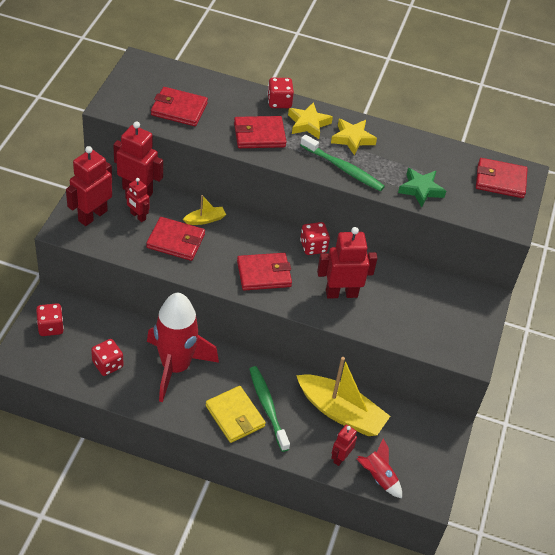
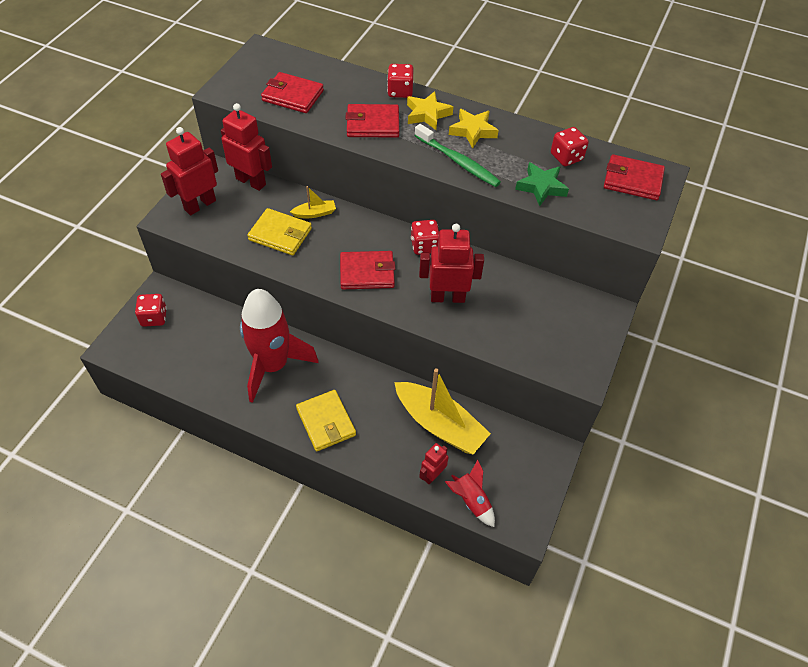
camera: 10 degrees right, 5 degrees up
red dice [91,339,124,376] -> red dice moved to [551,127,589,166]
red robot [125,178,149,222] -> none
red wallet [146,217,205,261] -> yellow wallet [247,208,312,255]
green toothbrush [249,366,290,452] -> none

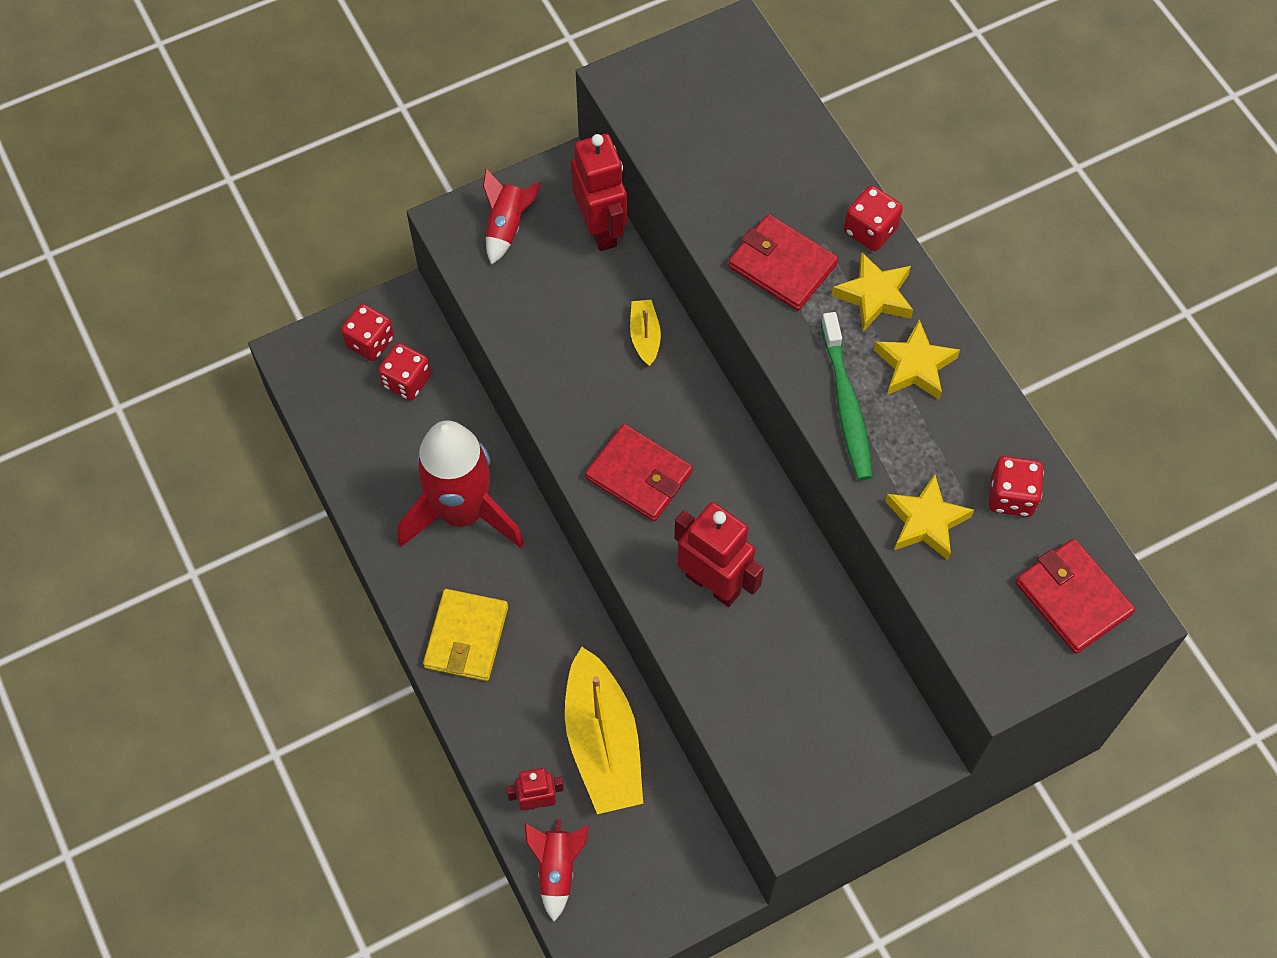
camera: 40 degrees right, 10 degrees up
red robot [161,127,218,215] -> red rocket [483,169,541,265]
yellow wallet [247,208,312,255] -> none
red wallet [261,72,324,113] -> none
yellow boat [290,186,336,218] -> yellow boat turned 120 degrees counterclockwise [630,300,661,366]
red dice [411,220,439,255] -> red dice moved to [378,343,431,401]
green star [515,162,569,206] -> yellow star [885,474,974,560]

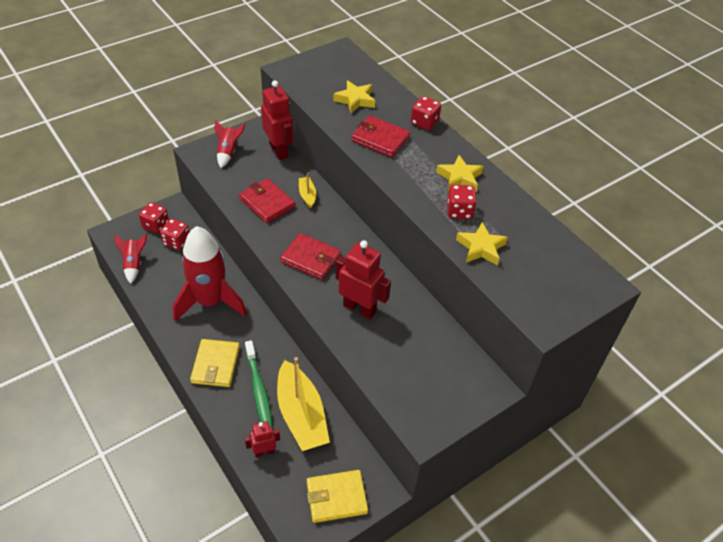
camera: 10 degrees left, 15 degrees down
red rocket [525,819,589,922] -> red rocket moved to [114,233,147,284]
green toothbrush [821,312,873,480] -> green toothbrush moved to [245,340,273,429]
yellow star [831,252,913,331] -> yellow star moved to [333,80,375,113]
red dice [989,456,1044,517] -> red dice moved to [447,185,477,219]
red wallet [1015,539,1135,654] -> red wallet moved to [239,178,295,223]
none -> yellow wallet [307,470,368,523]

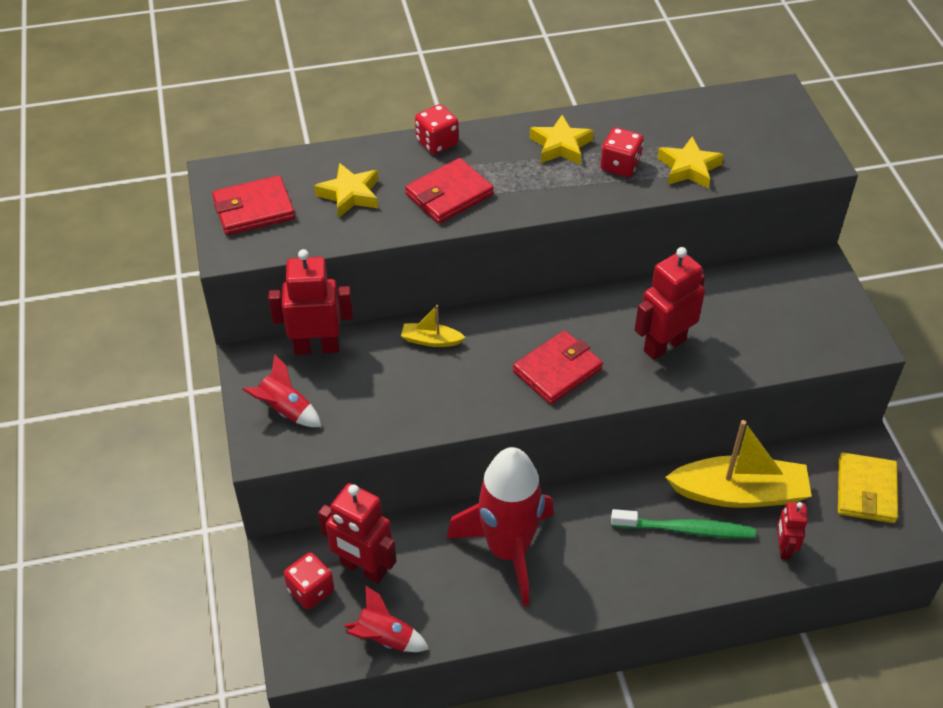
camera: 65 degrees left, 0 degrees up
red dice [160,219,189,250] -> red robot [318,483,396,584]
yellow wallet [190,339,240,387] -> none
red wallet [239,178,295,223] -> red wallet moved to [212,175,295,235]

